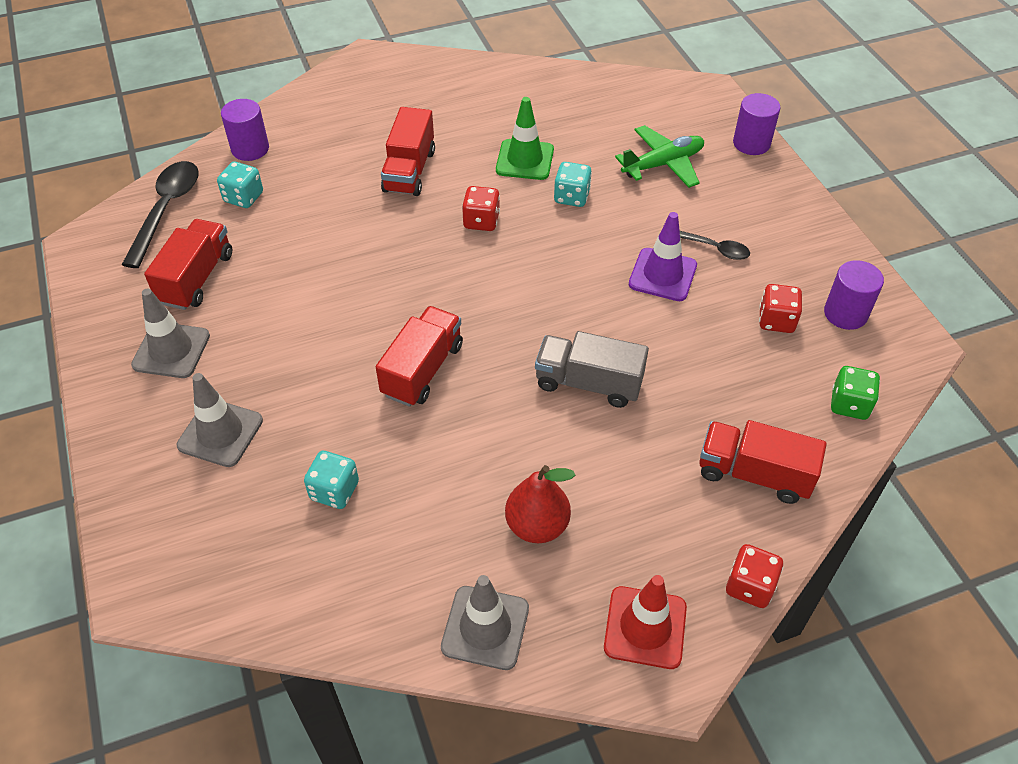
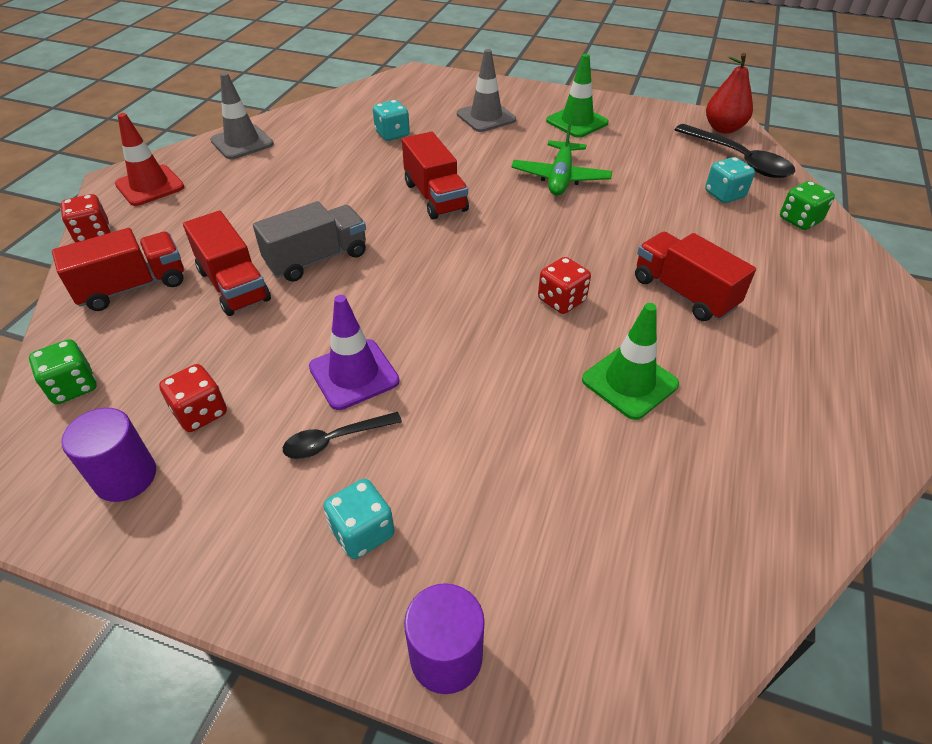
camera: 130 degrees right, 5 degrees down
grey traffic cone [131,289,210,378] -> green traffic cone [546,54,609,138]
red truck [144,219,232,310] -> red truck moved to [183,211,271,316]
purple cylinder [221,99,269,161] -> green dice [780,181,835,230]
red pear [505,465,575,543] -> red pear moved to [706,53,753,134]
turquoise dice [554,162,592,207] -> turquoise dice moved to [324,479,395,559]
green plane [615,125,704,188] -> green plane moved to [512,122,612,195]

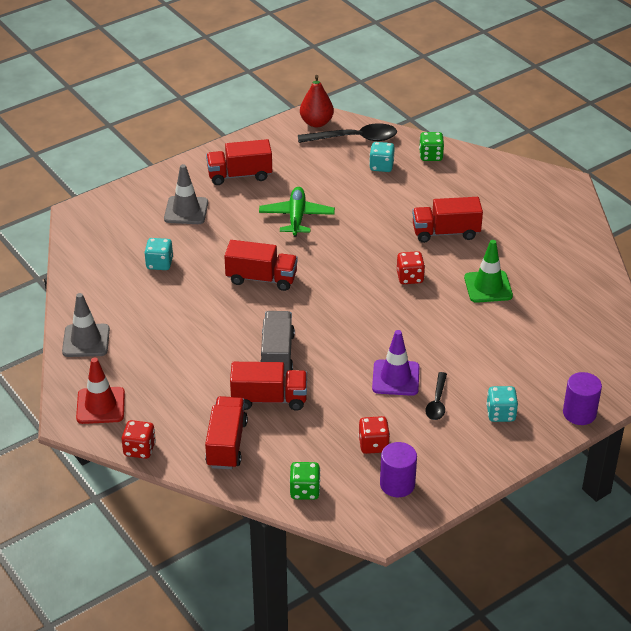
camera: 55 degrees left, 5 degrees down
green plane [512,122,612,195] -> green plane turned 135 degrees counterclockwise [259,187,335,237]
green traffic cone [546,54,609,138] -> red truck [206,139,272,185]

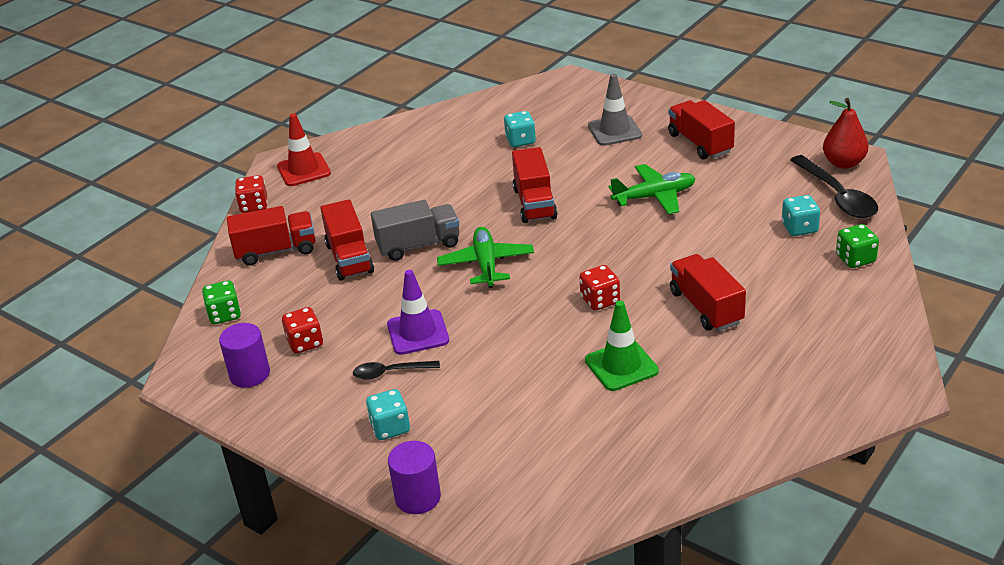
camera: 75 degrees right, 5 degrees down
grey traffic cone [62,293,110,357] -> none
none -> green plane [437,227,534,288]

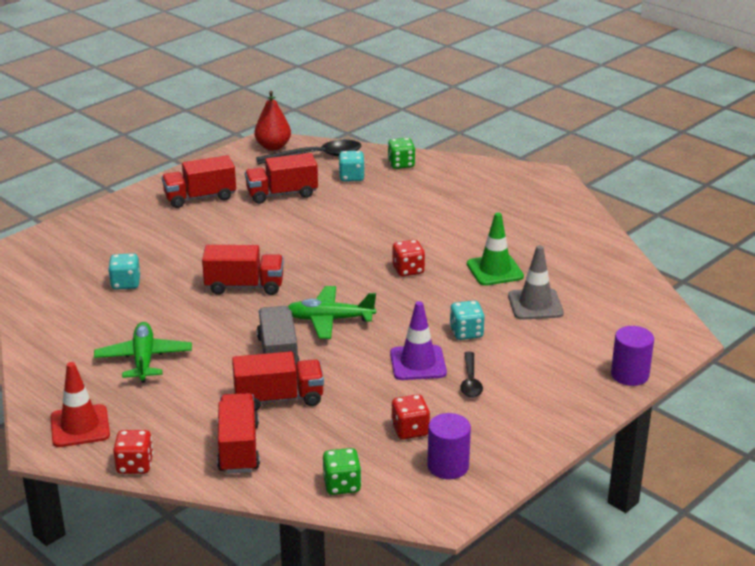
camera: 85 degrees left, 5 degrees down
turquoise dice [366,389,410,440] -> turquoise dice moved to [450,301,485,340]
grey traffic cone [588,74,642,146] -> grey traffic cone moved to [508,245,564,320]
green plane [609,164,696,215] -> green plane moved to [94,322,192,383]
red truck [670,254,746,331] -> red truck moved to [245,153,318,204]

